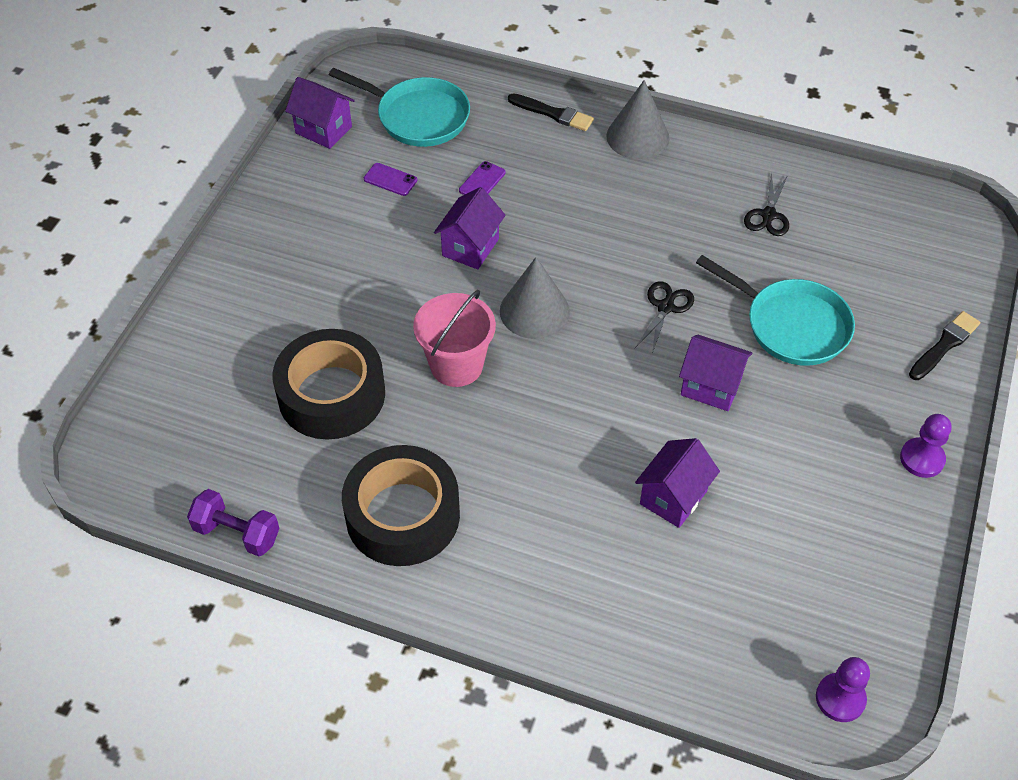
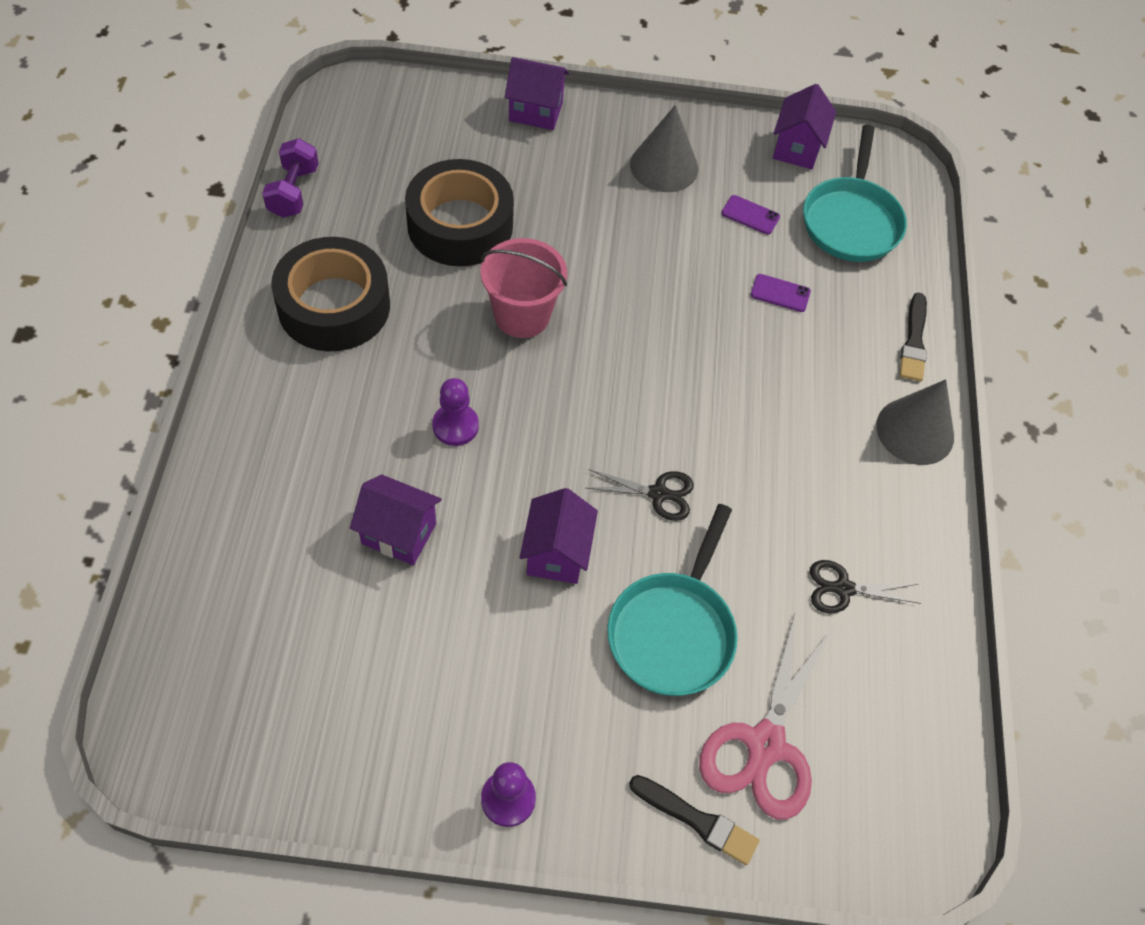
camera: 70 degrees right, 5 degrees up
purple phone [364,163,418,196] -> purple phone turned 75 degrees counterclockwise [722,195,780,235]
purple house [434,187,505,269] -> purple house moved to [505,57,569,130]
grey cone [500,257,570,339] -> grey cone moved to [630,105,698,192]
purple pawn [816,657,870,722] -> purple pawn moved to [432,378,479,446]
none -> pink scissors [699,614,833,820]

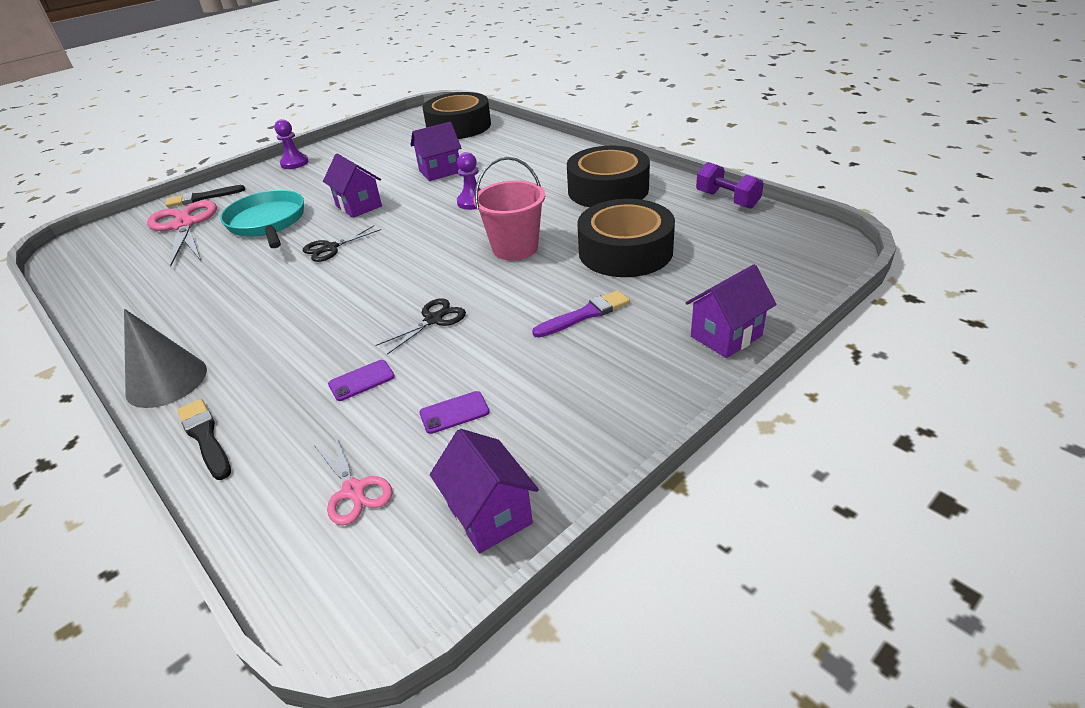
camera: 140 degrees right, 20 degrees down
grey cone [630,105,698,192] -> none
turquoise pan [803,125,907,262] -> pink scissors [314,435,393,526]
black scissors [810,560,921,613] -> black scissors moved to [375,298,466,355]
none -> black tape [422,92,491,139]
none -> purple brush [532,290,630,338]

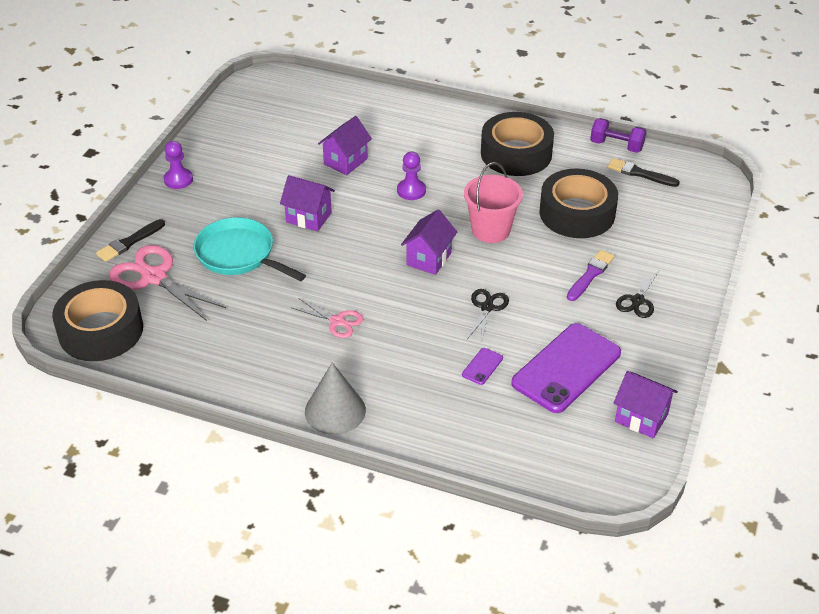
camera: 30 degrees left, 5 degrees up
black brush [177,399,231,480] -> black brush moved to [607,158,680,187]
black scissors [303,225,381,262] -> black scissors moved to [616,268,659,318]
pink scissors [314,435,393,526] -> pink scissors moved to [291,298,363,338]
purple phone [419,391,489,434] -> purple phone [511,323,621,413], size x2.48
black tape [422,92,491,139] -> black tape moved to [52,280,143,361]
purple house [686,265,776,358] -> purple house moved to [401,210,457,275]

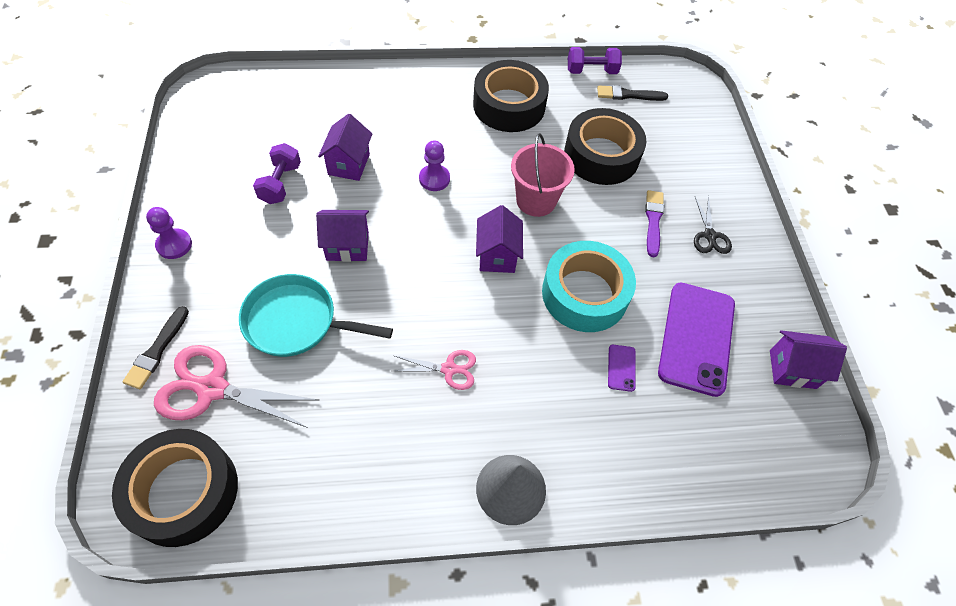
camera: 30 degrees left, 15 degrees up
black scissors [467,289,509,343] -> turquoise tape [542,241,636,332]
none -> purple dumbbell [253,143,301,204]

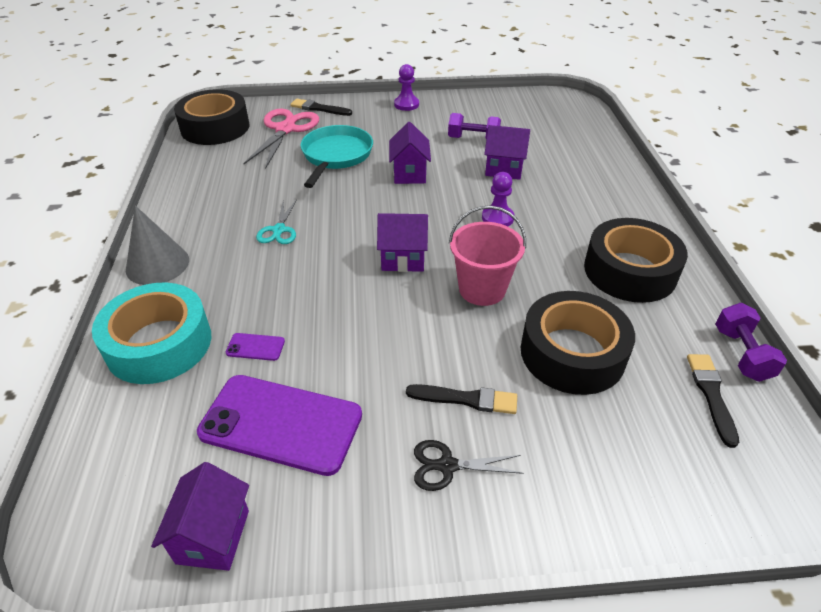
camera: 95 degrees right, 15 degrees down
pink scissors [393,350,476,390] -> turquoise scissors [256,199,297,244]
turquoise tape [542,241,636,332] -> turquoise tape moved to [92,283,211,384]
purple brush [645,190,664,257] -> black brush [406,384,517,414]

